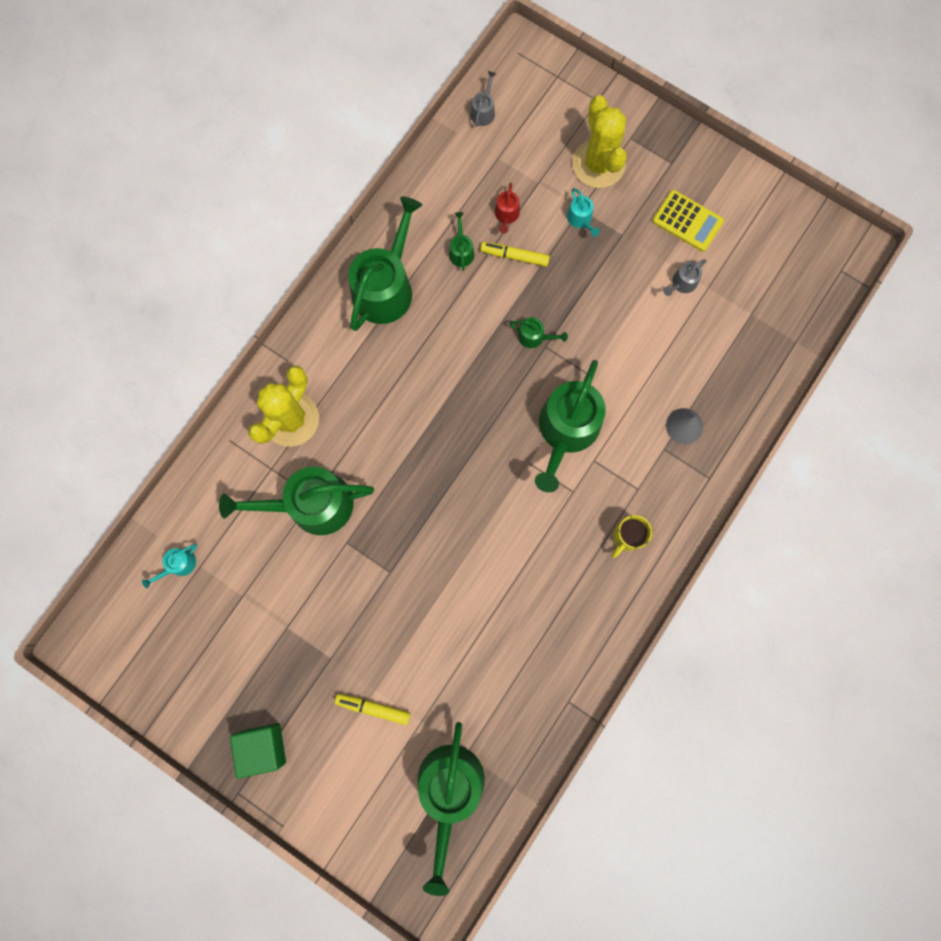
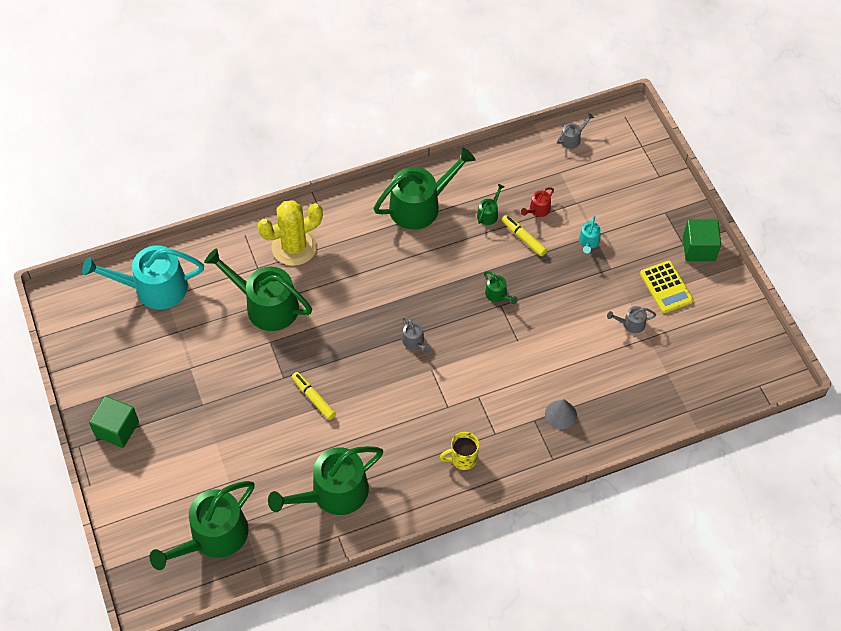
camera: 35 degrees right, 20 degrees down
turquoise watering can [142,544,197,589] -> turquoise watering can [82,245,204,309], size x2.36
yellow marker [335,694,411,725] -> yellow marker moved to [292,372,336,420]
green watering can [535,360,606,492] -> green watering can moved to [268,446,383,515]
yellow cactus [572,95,627,188] -> none
none -> grey watering can [402,317,431,354]
none -> green cube [683,219,721,261]

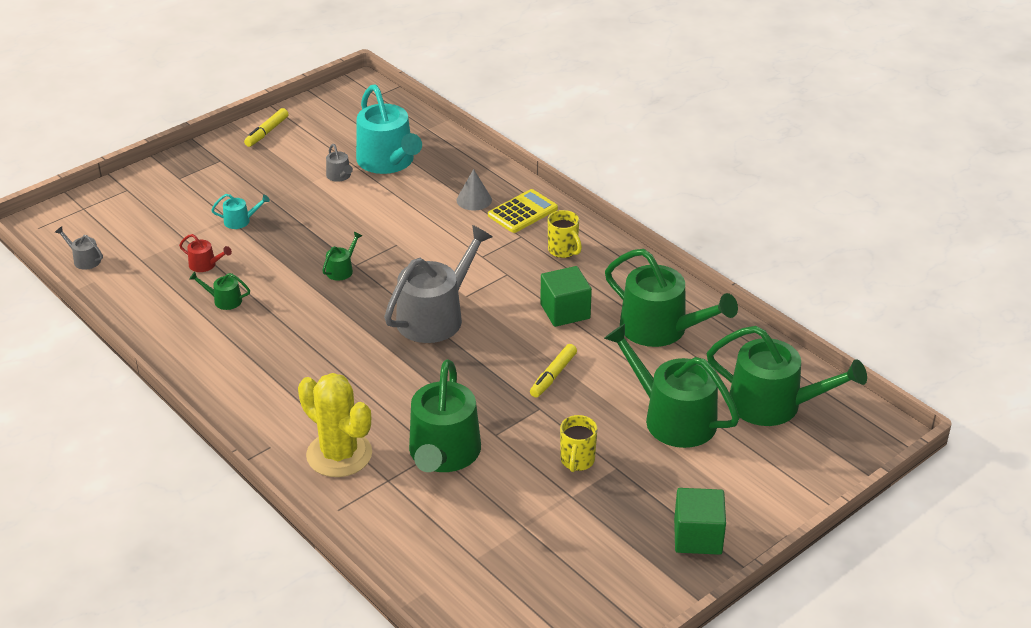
camera: 110 degrees left, 20 degrees down
turquoise watering can [82,245,204,309] -> turquoise watering can moved to [356,85,422,174]
green watering can [373,148,475,230] -> green watering can moved to [604,324,740,448]
grey watering can [402,317,431,354] -> grey watering can [384,225,493,343], size x2.36
yellow marker [502,215,547,256] -> yellow marker moved to [244,108,288,147]
yellow calculator [640,261,694,313] -> yellow calculator moved to [488,189,558,233]
green cube [683,219,721,261] -> green cube moved to [540,266,592,327]
none -> yellow mug [560,415,598,472]

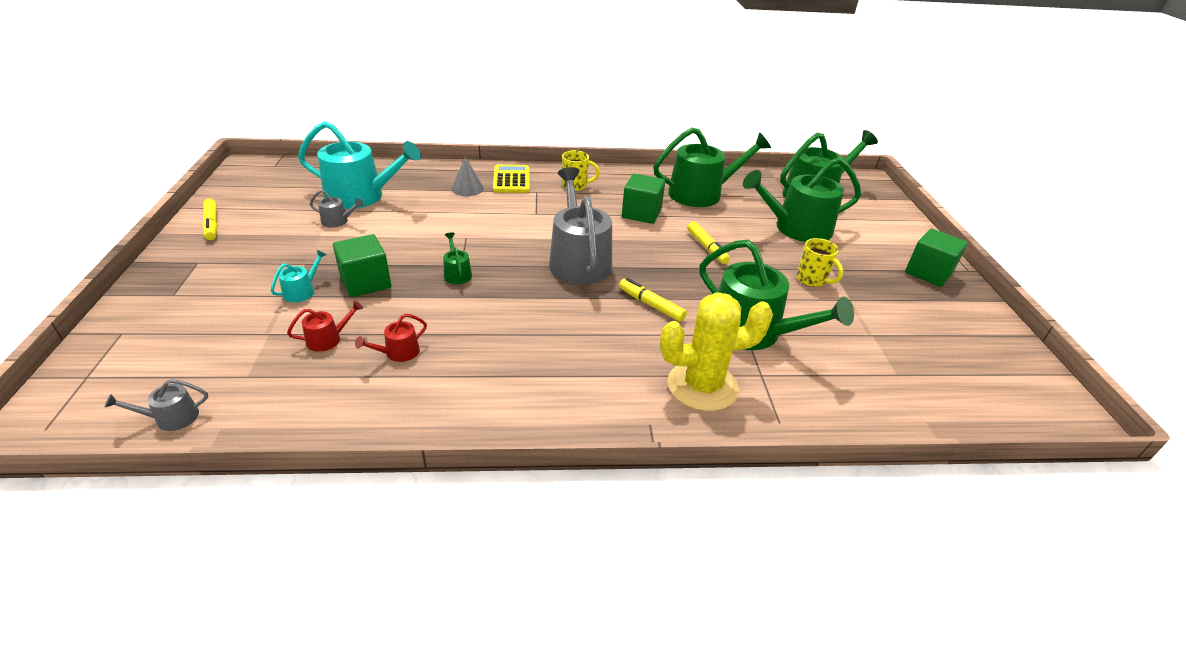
camera: 55 degrees left, 0 degrees up
green watering can [189,272,250,310] -> red watering can [355,314,427,362]
none -> green cube [333,234,391,298]
none -> yellow marker [619,278,687,322]

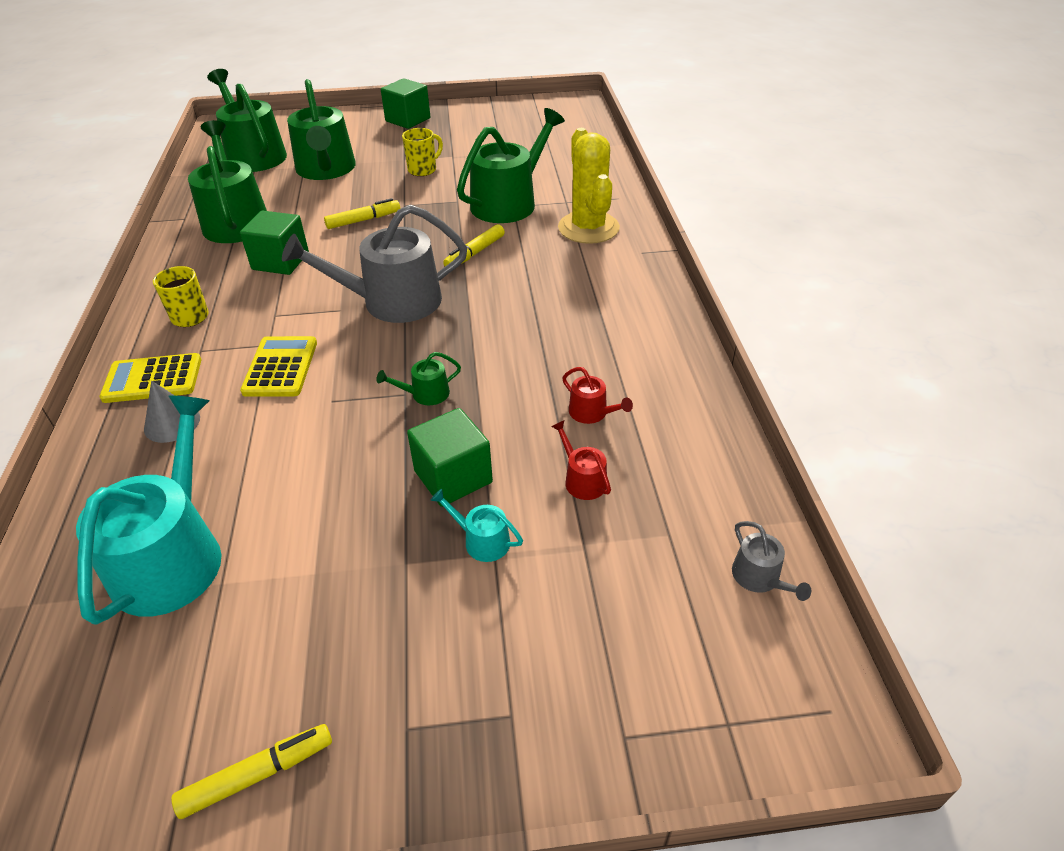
camera: 90 degrees left, 5 degrees up
grey watering can [310,190,363,227] -> none
none -> yellow calculator [240,336,317,397]

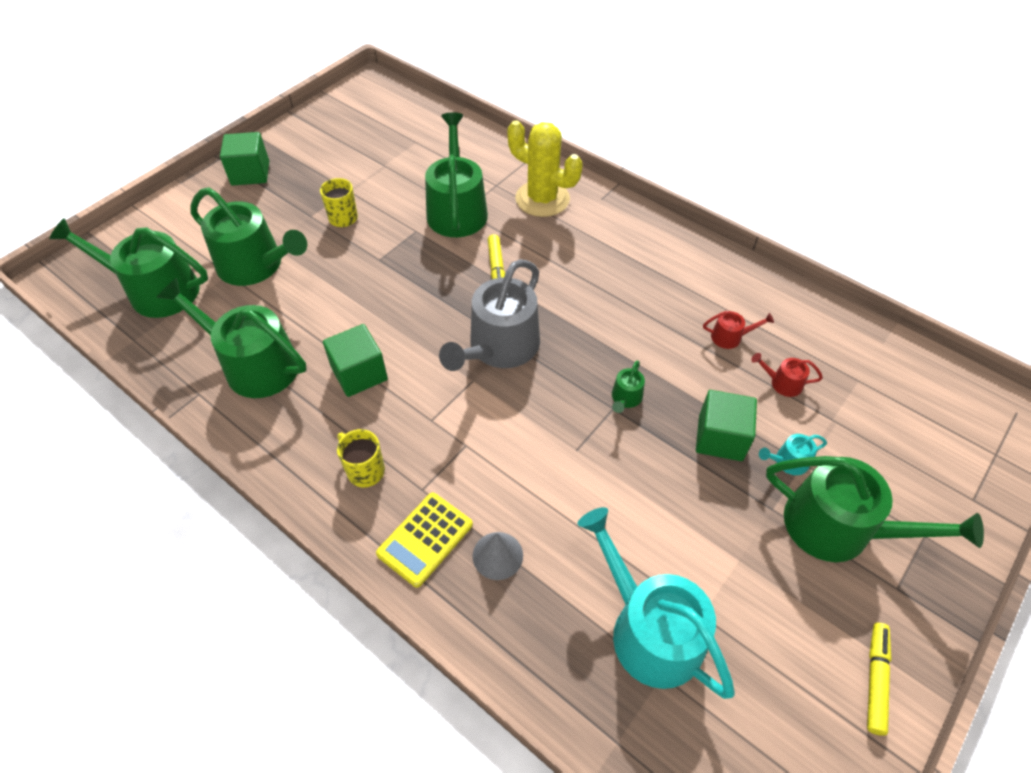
camera: 45 degrees left, 10 degrees up
yellow calculator [240,336,317,397] -> none
yellow marker [324,198,400,229] -> none
grey watering can [732,521,811,601] -> none
none -> green watering can [766,456,984,562]

